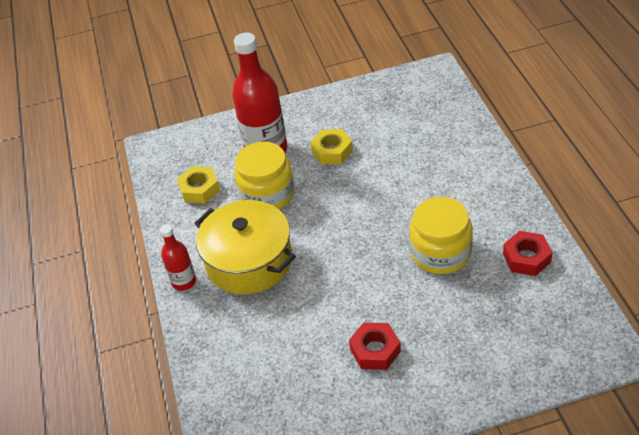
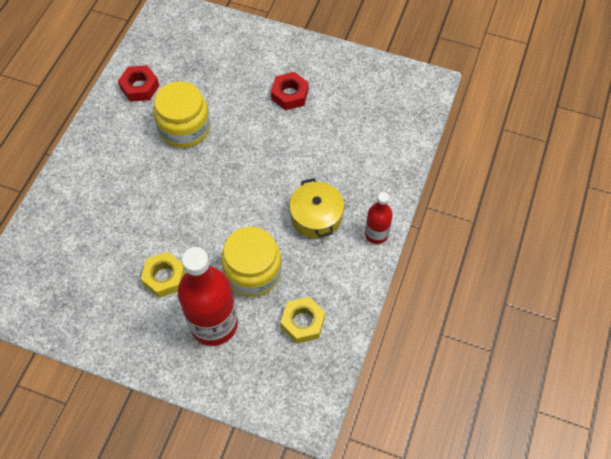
camera: 150 degrees left, 15 degrees up
yellow pot [194,200,296,295] -> yellow pot [289,178,344,239], size x0.63

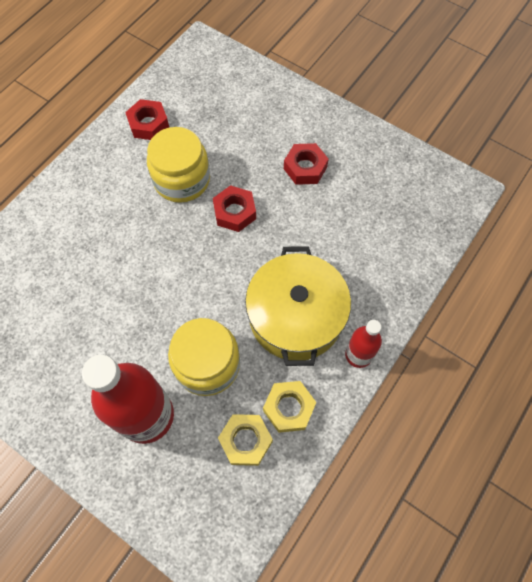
camera: 15 degrees right, 5 degrees up
yellow nut [141,252,186,298] -> yellow nut moved to [263,381,316,433]
yellow pot [289,178,344,239] -> yellow pot [245,247,351,366], size x1.59
none -> red nut [213,185,256,232]

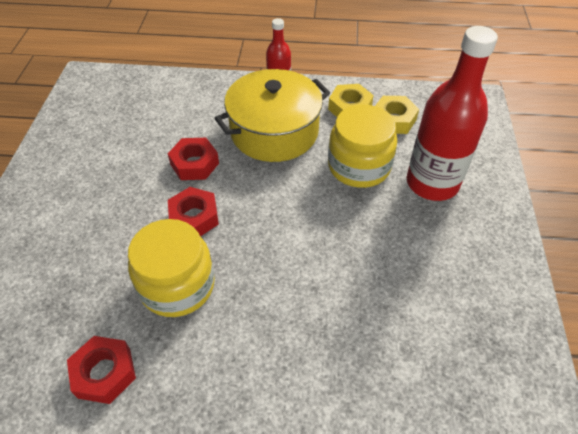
camera: 120 degrees left, 15 degrees down
red nut [284,143,329,185] -> red nut moved to [168,138,219,180]

